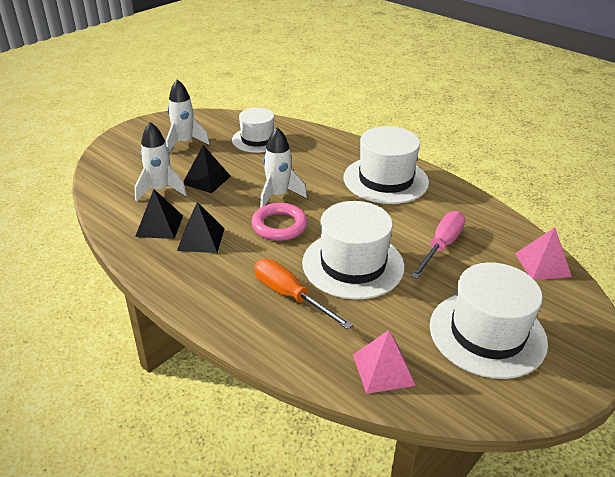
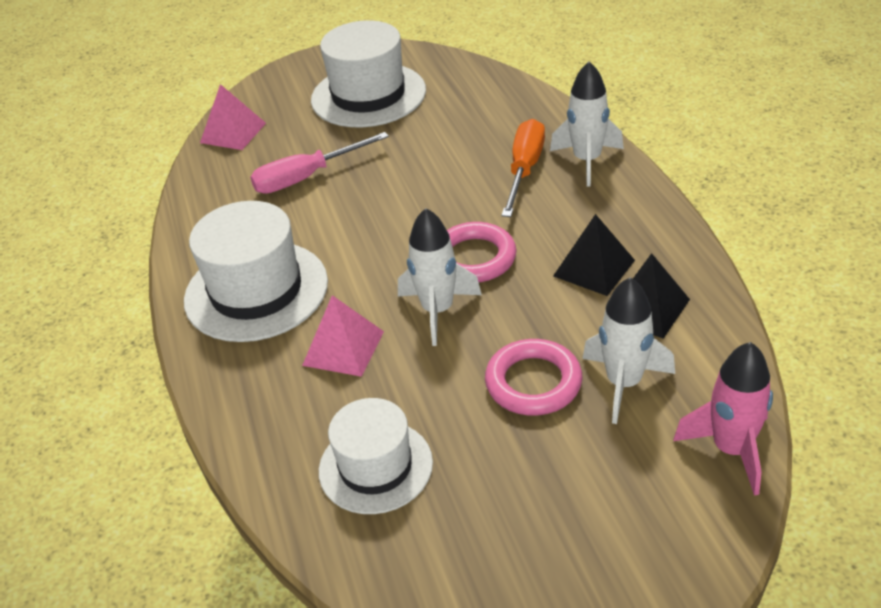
camera: 145 degrees left, 5 degrees up
white rocket [166,79,210,152] -> white rocket moved to [550,62,624,187]
black pyramid [183,145,231,193] -> pink ring [485,339,582,416]
orange screwdriver [254,259,353,330] -> orange screwdriver turned 150 degrees counterclockwise [501,119,545,217]
white hat [302,201,405,299] -> none
pink pyramid [353,330,416,394] -> pink pyramid moved to [302,295,384,377]
none -> pink rocket [673,342,773,496]

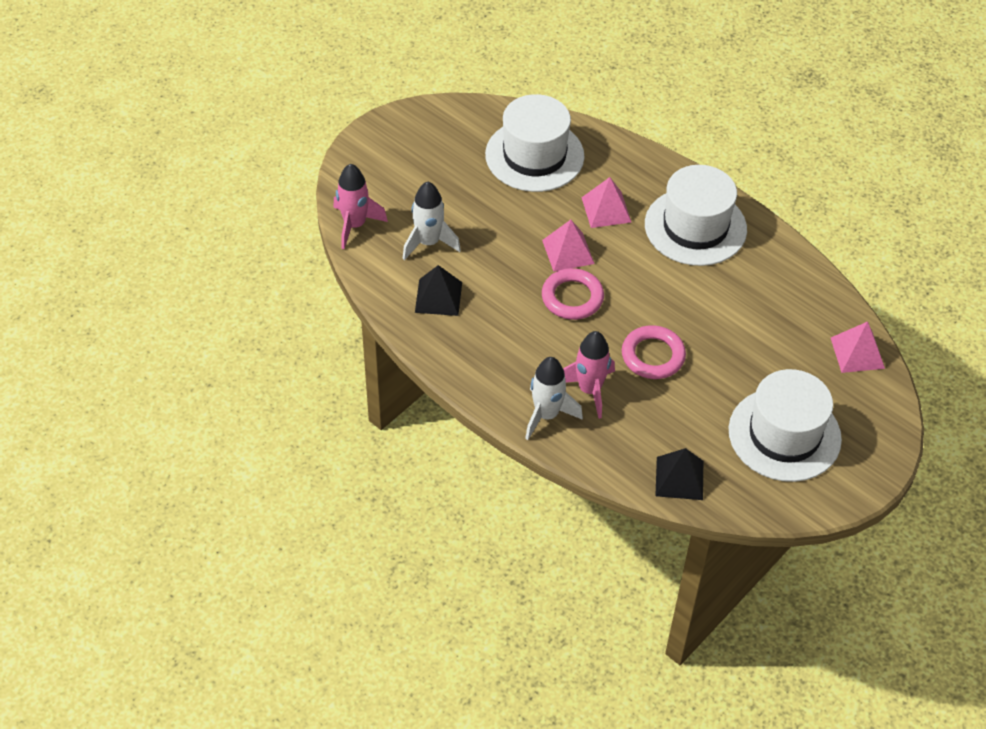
camera: 145 degrees right, 10 degrees up
pink screwdriver [250,132,389,194] -> none
white hat [319,398,433,514] -> white hat [485,94,585,192], size x1.52
white rocket [398,208,482,346] -> pink pyramid [542,220,595,272]
pink ring [485,339,582,416] -> pink ring moved to [622,325,686,379]
orange screwdriver [501,119,545,217] -> pink rocket [563,331,615,419]
black pyramid [553,214,635,296] -> black pyramid moved to [655,448,703,500]

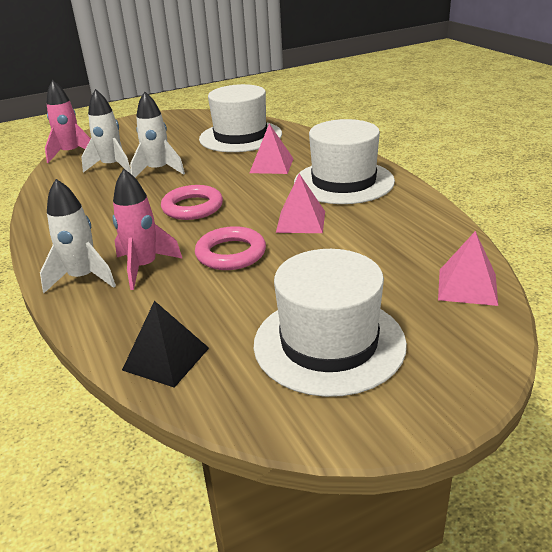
camera: 25 degrees right, 20 degrees down
black pyramid [415,265,462,316] -> none
pink pyramid [542,220,595,272] -> pink pyramid moved to [276,174,325,233]
none -> white rocket [130,92,185,177]

